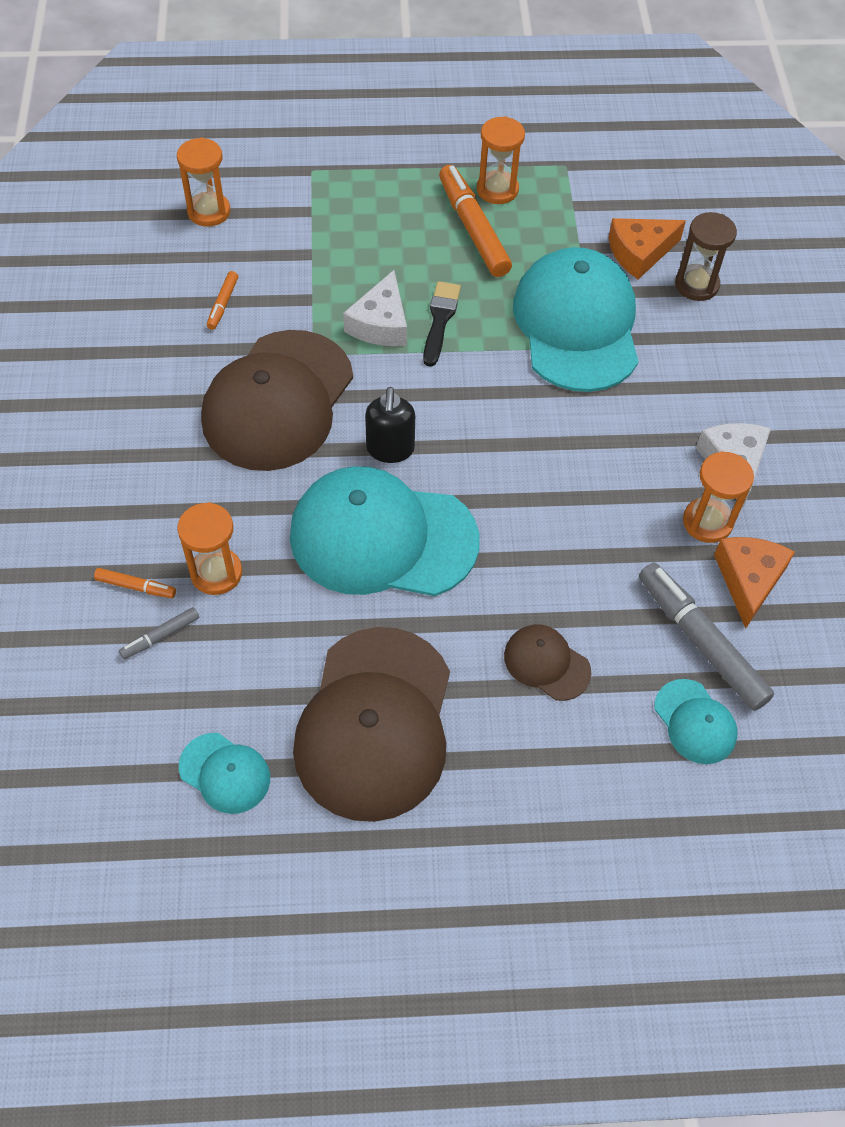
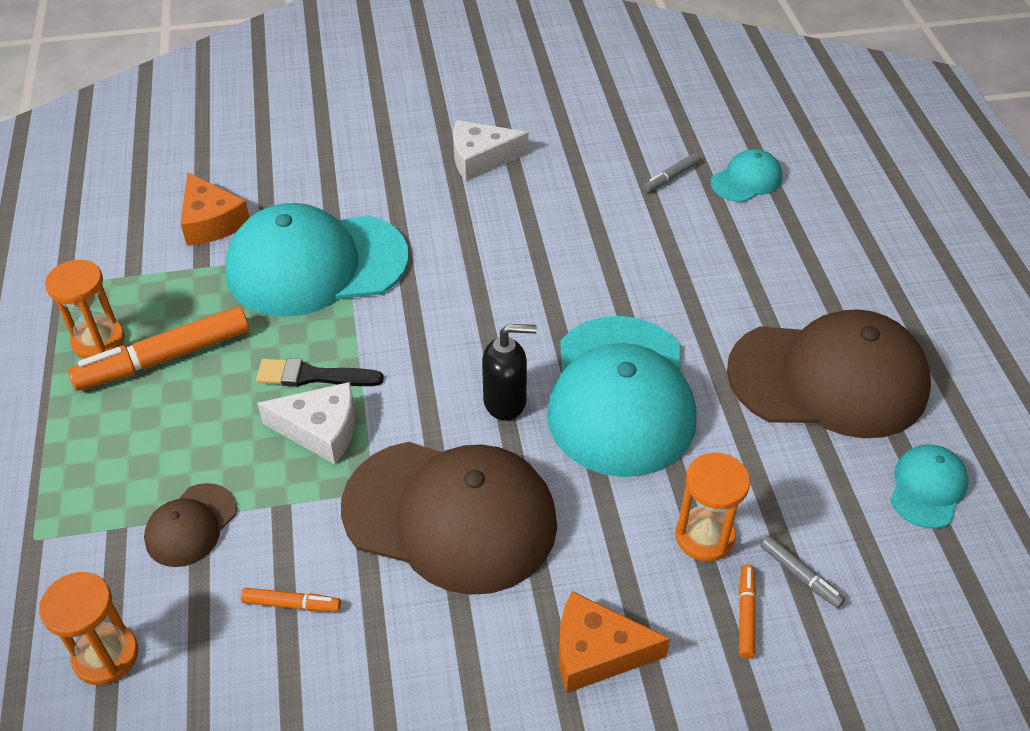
camera: 95 degrees left, 10 degrees down
brown cap [504,624,591,701] -> brown cap moved to [144,483,237,567]
grey marker [639,563,774,711] -> grey marker [643,153,700,192], size x0.47
brown hourglass [675,212,737,301] -> none
orange hourglass [683,451,754,543] -> none
orange cheese [714,537,795,629] -> orange cheese moved to [559,591,670,693]

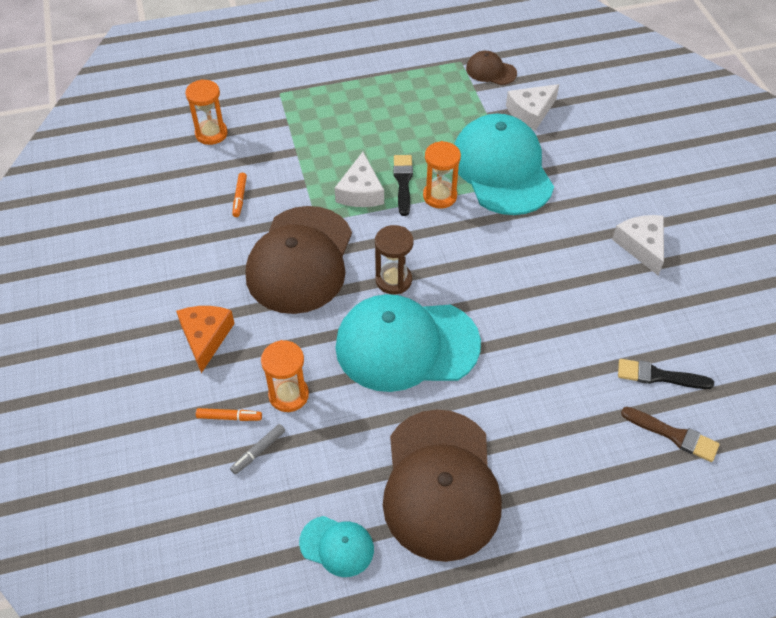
camera: 85 degrees right, 5 degrees up
orange hourglass [45,260,125,359] -> orange hourglass moved to [423,141,461,209]
orange marker [68,307,249,391] -> none
brown cap [144,483,237,567] -> brown cap moved to [466,51,517,85]
orange cheese [181,172,249,246] -> white cheese [506,84,559,131]
black soap dispenser [482,324,537,421] -> brown hourglass [375,225,414,294]
grey marker [643,153,700,192] -> black brush [618,359,714,389]
turquoise cap [711,149,782,202] -> brown brush [621,407,720,462]

